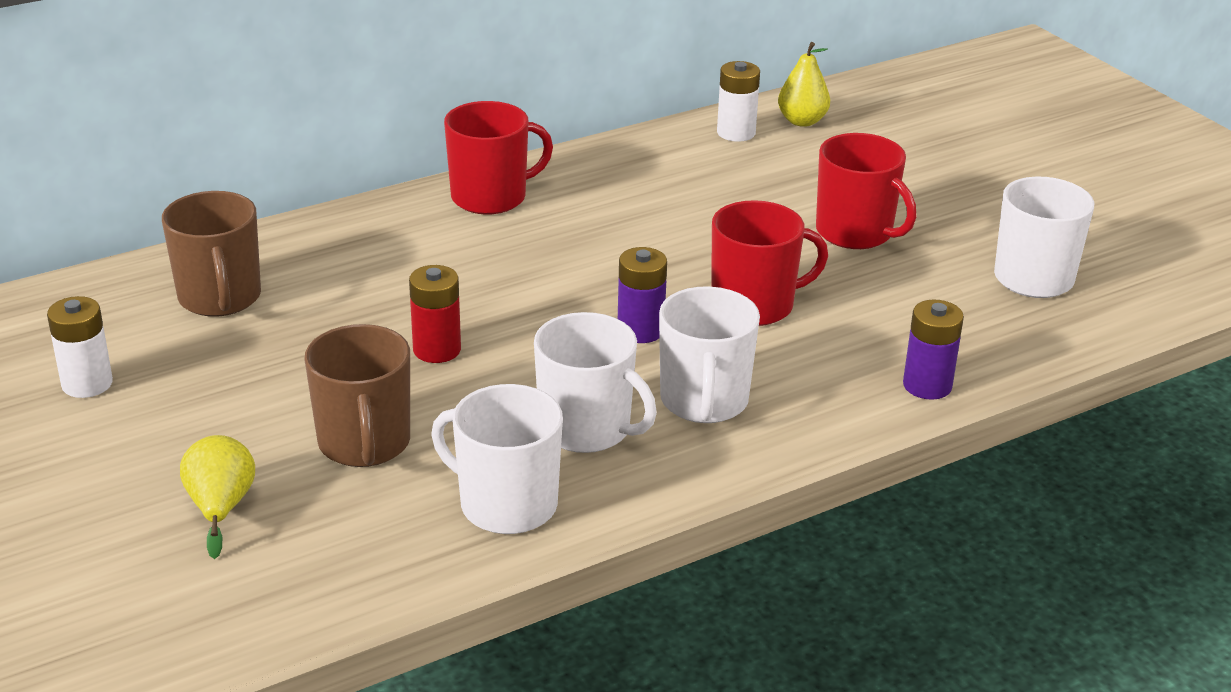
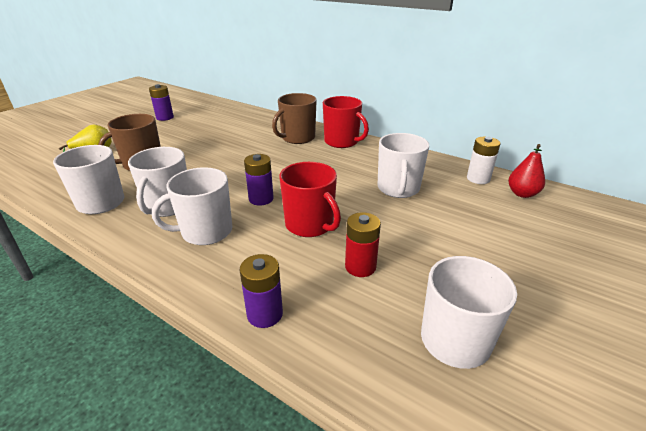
camera: 65 degrees right, 0 degrees up
white battery [47,296,113,398] -> purple battery [149,84,174,121]
brown mug [162,191,261,317] -> brown mug moved to [272,93,317,144]
red battery [409,265,461,363] -> red battery moved to [345,212,381,277]
yellow pear [778,42,830,127] -> red pear [508,144,545,198]
red mug [816,133,916,249] -> none
none -> white mug [377,133,429,198]

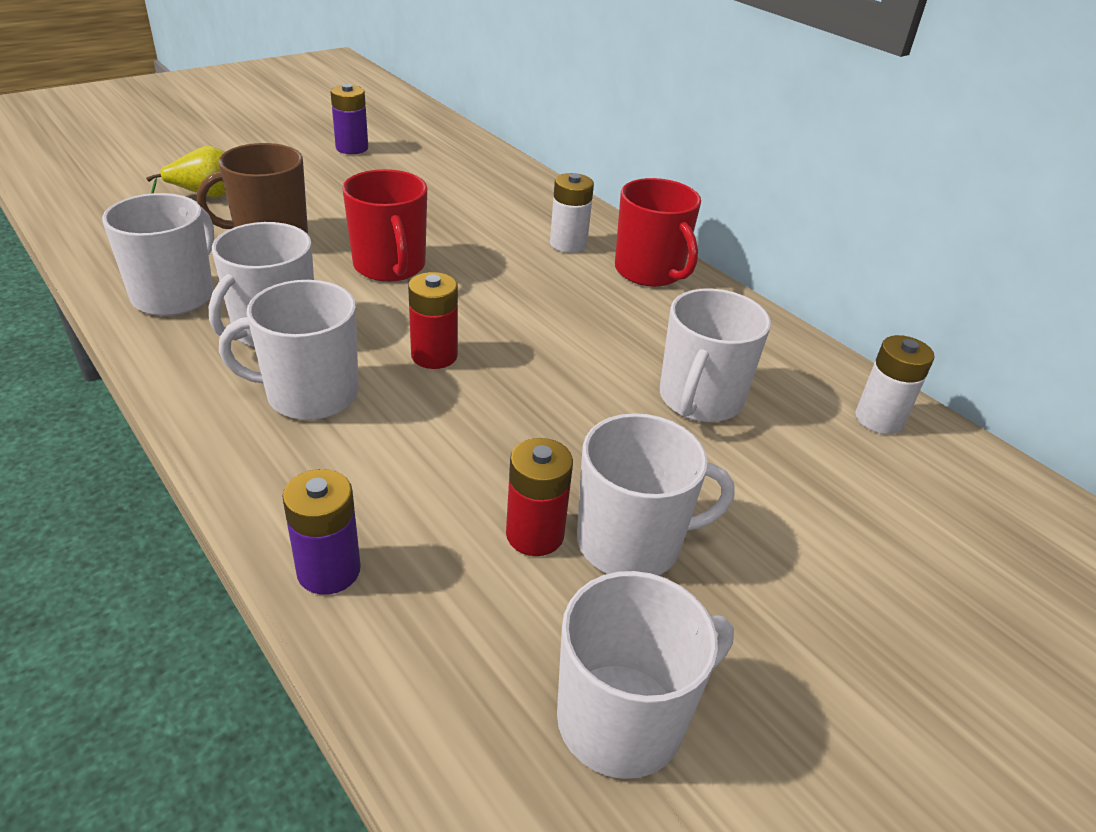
camera: 15 degrees right, 5 degrees up
purple battery [244,154,274,206] -> red battery [408,272,458,369]
brown mug [272,93,317,144] -> white battery [550,173,594,253]
red mug [279,162,341,237] -> red mug moved to [342,169,427,282]
red pear [508,144,545,198] -> none
none -> white mug [577,413,735,576]

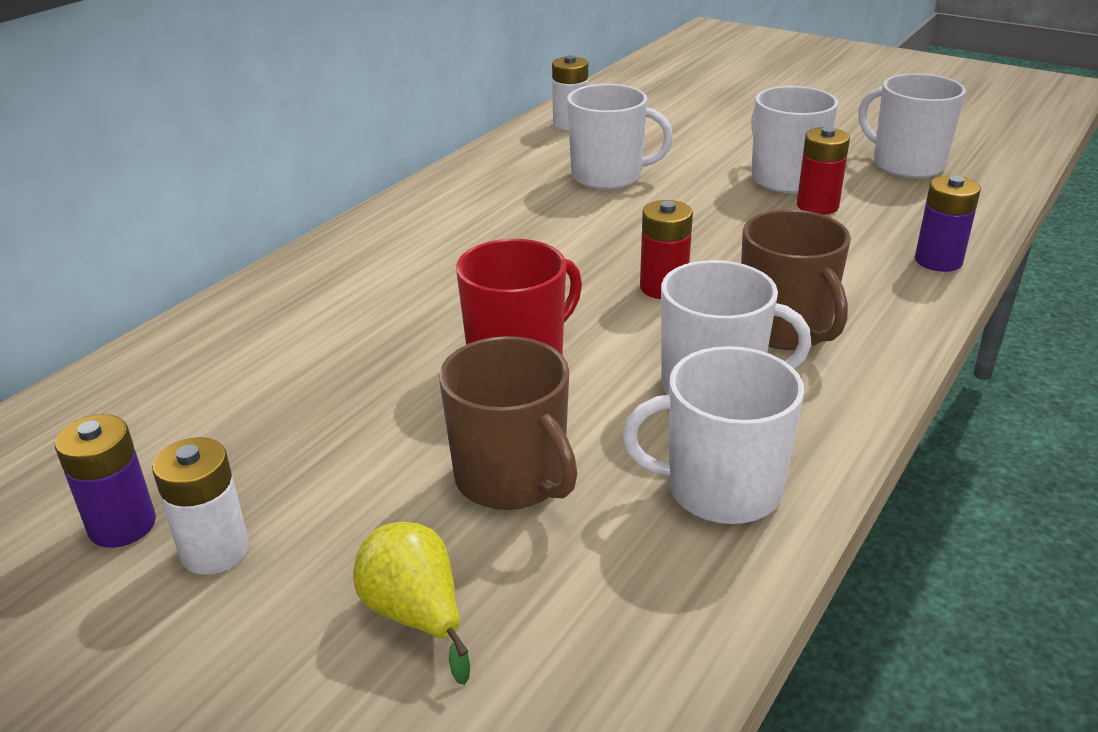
camera: 105 degrees left, 5 degrees down
white mug [219,280,359,420] -> brown mug [741,209,851,350]
white battery [550,173,594,253] -> white battery moved to [152,437,249,575]
red mug [615,178,701,287] -> none

